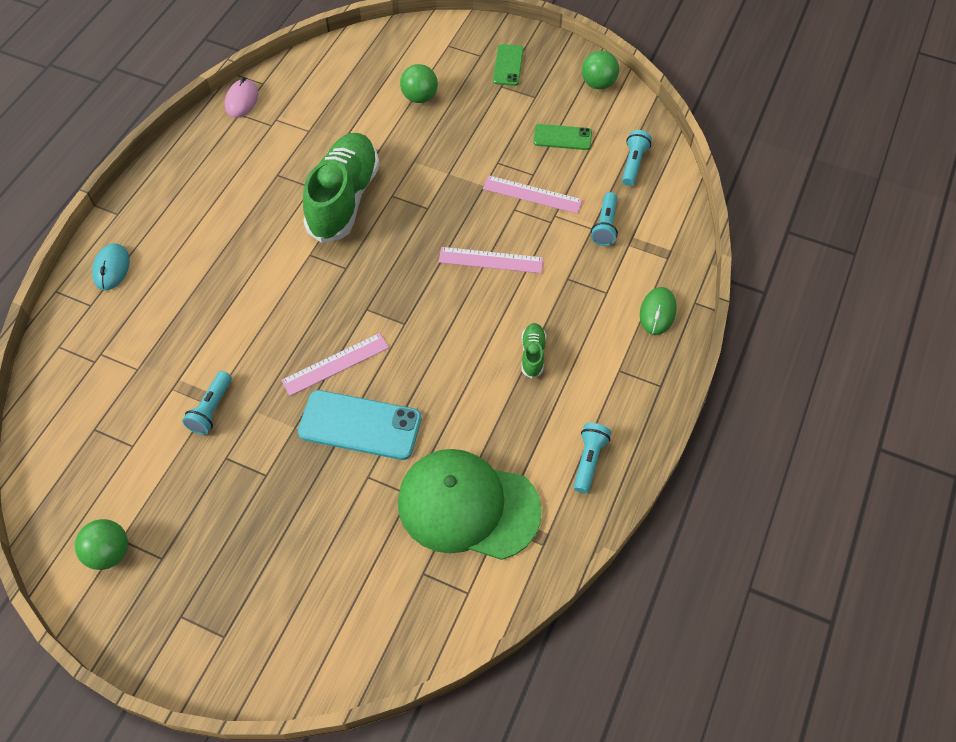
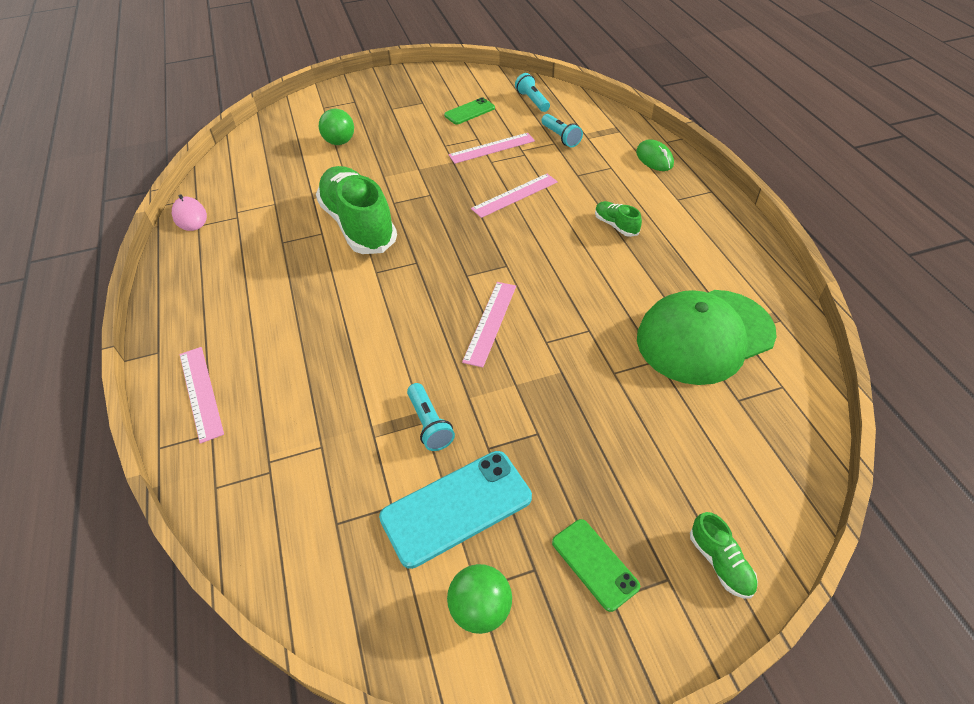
camera: 40 degrees left, 10 degrees down
turquoise mouse [92,243,130,290] -> pink ruler [180,347,224,444]
turquoise phone [298,390,422,460] -> turquoise phone moved to [379,451,532,569]
green phone [493,44,524,86] -> green phone moved to [552,519,640,612]
turquoise flashlight [574,423,611,493] -> none
green ball [582,51,619,89] -> none
none -> green shoe [690,512,758,599]

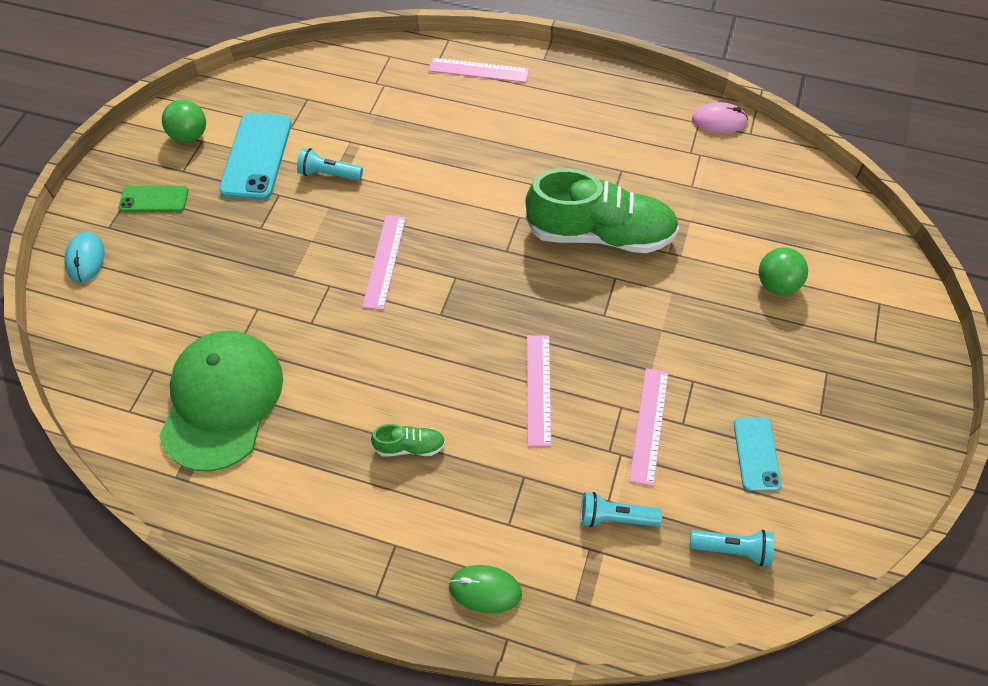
camera: 125 degrees right, 10 degrees up
green phone [444,98,495,124] -> turquoise phone [734,417,781,491]
pink ruler [462,282,516,368] -> pink ruler turned 45 degrees clockwise [362,215,406,310]
green shoe [690,512,758,599] -> turquoise mouse [65,232,104,283]

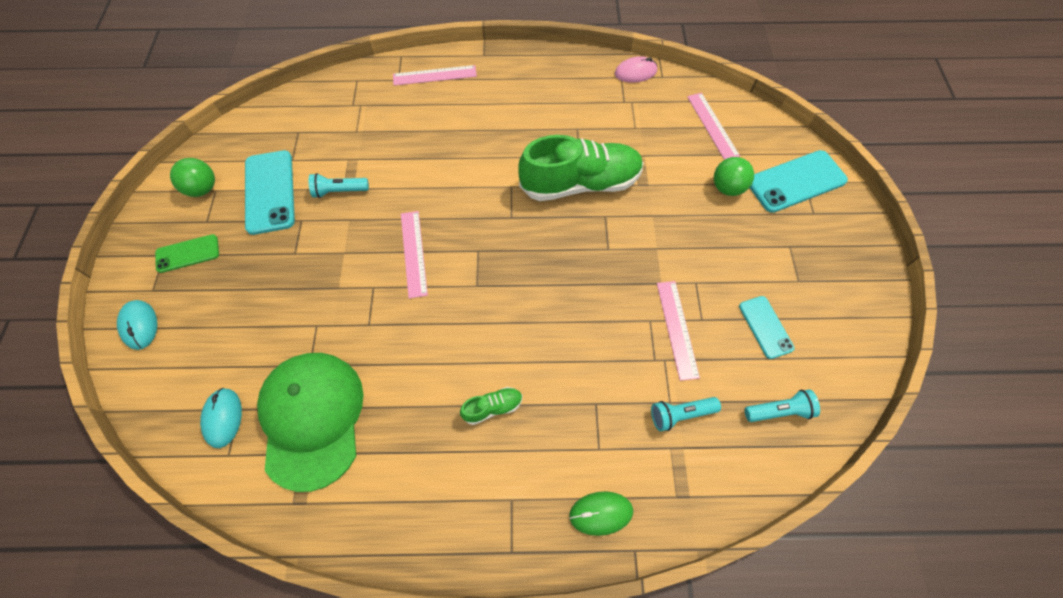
camera: 20 degrees left, 5 degrees up
pink ruler [527,335,551,446] -> pink ruler moved to [687,93,740,160]
none -> turquoise mouse [200,388,242,448]
none -> turquoise phone [750,150,848,213]

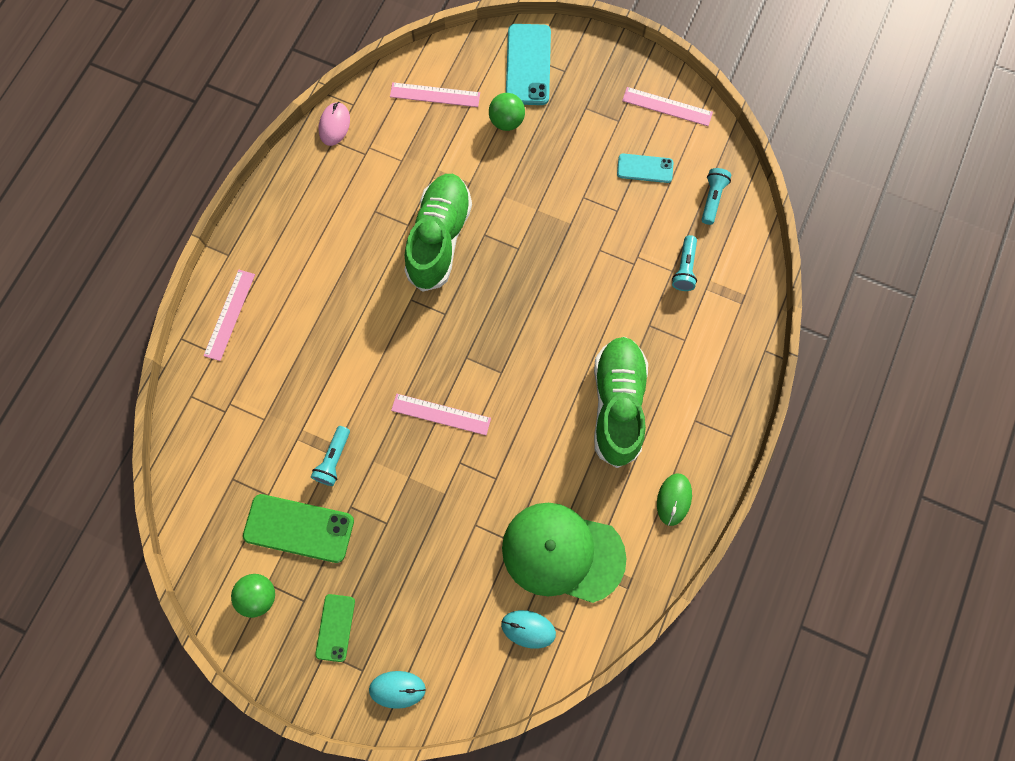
camera: 65 degrees left, 10 degrees up
turquoise phone [245,150,295,235] -> green phone [243,494,354,563]
green shoe [460,387,522,425] -> green shoe [594,337,648,468], size x2.38
green mouse [569,491,633,536] -> green mouse moved to [657,473,692,526]
pink ruler [657,281,700,381] -> pink ruler moved to [622,87,713,126]

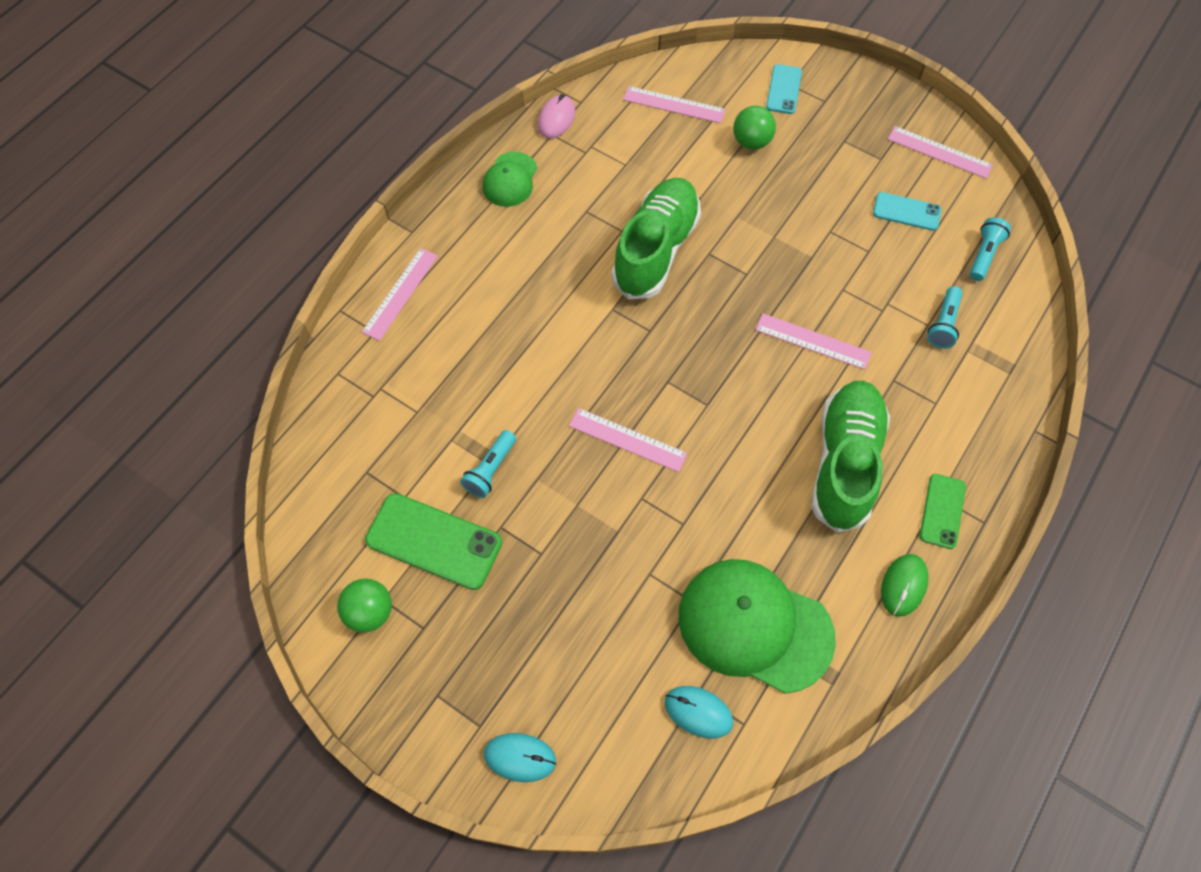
camera: 10 degrees right, 10 degrees down
green phone [315,594,355,662] -> green phone moved to [920,474,966,549]
turquoise phone [506,24,551,105] -> turquoise phone [766,64,802,114], size x0.59
none -> green cap [483,152,537,207]
none -> pink ruler [756,313,872,370]

